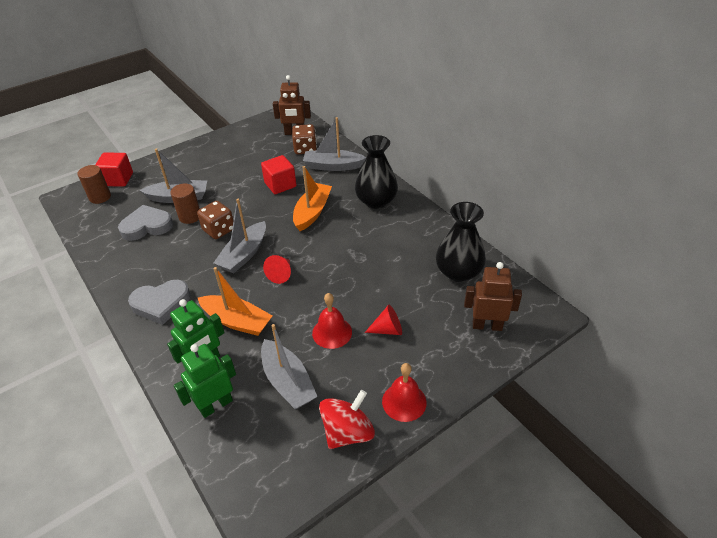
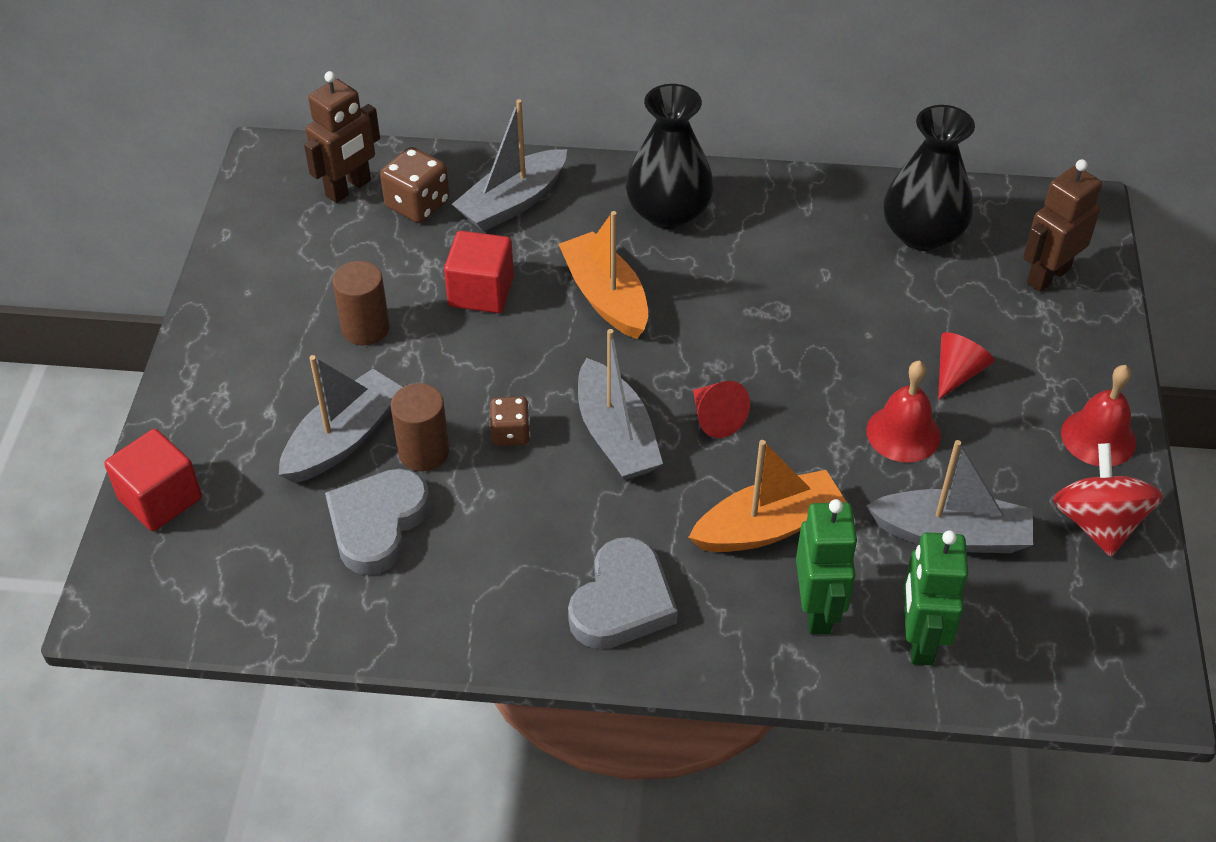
camera: 50 degrees left, 5 degrees up
brown cylinder [78,165,111,204] -> brown cylinder moved to [332,261,390,345]
brown dice [197,201,234,239] -> brown dice [490,397,530,446], size x0.65

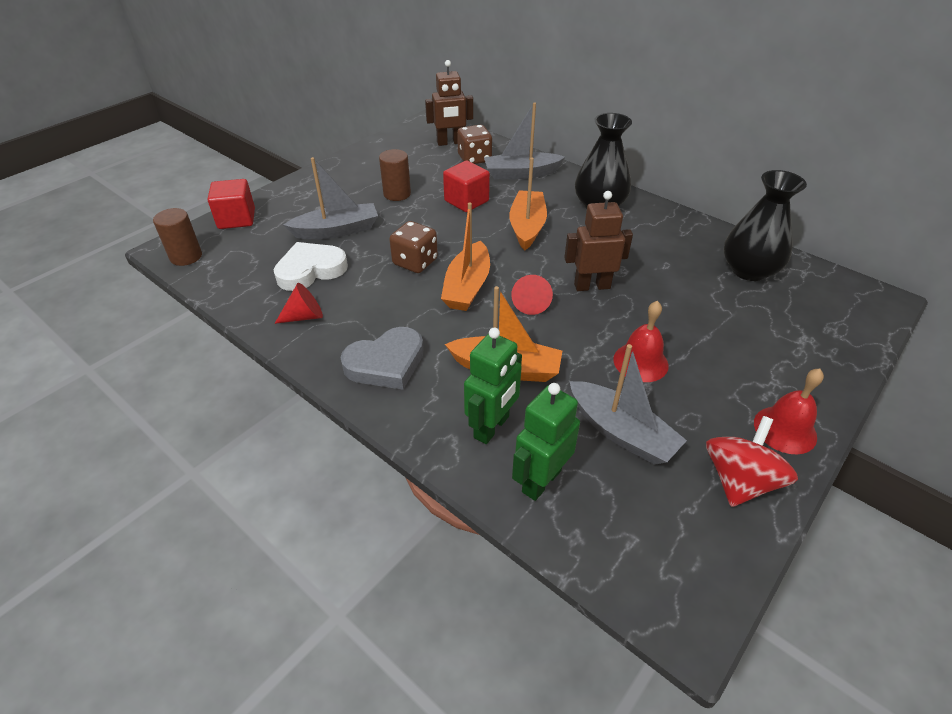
camera: 35 degrees right, 5 degrees down
grey heart [325,469,430,575] -> white heart [274,242,348,291]
brown cylinder [390,383,449,471] -> brown cylinder moved to [153,208,202,266]
brown dice [490,397,530,446] -> brown dice [389,221,438,273], size x1.54
grey boat [578,329,663,480] -> orange boat [441,202,490,311]
red cone [938,332,994,400] -> red cone moved to [275,283,323,324]
brown robot [1023,159,1102,292] -> brown robot moved to [564,191,633,291]

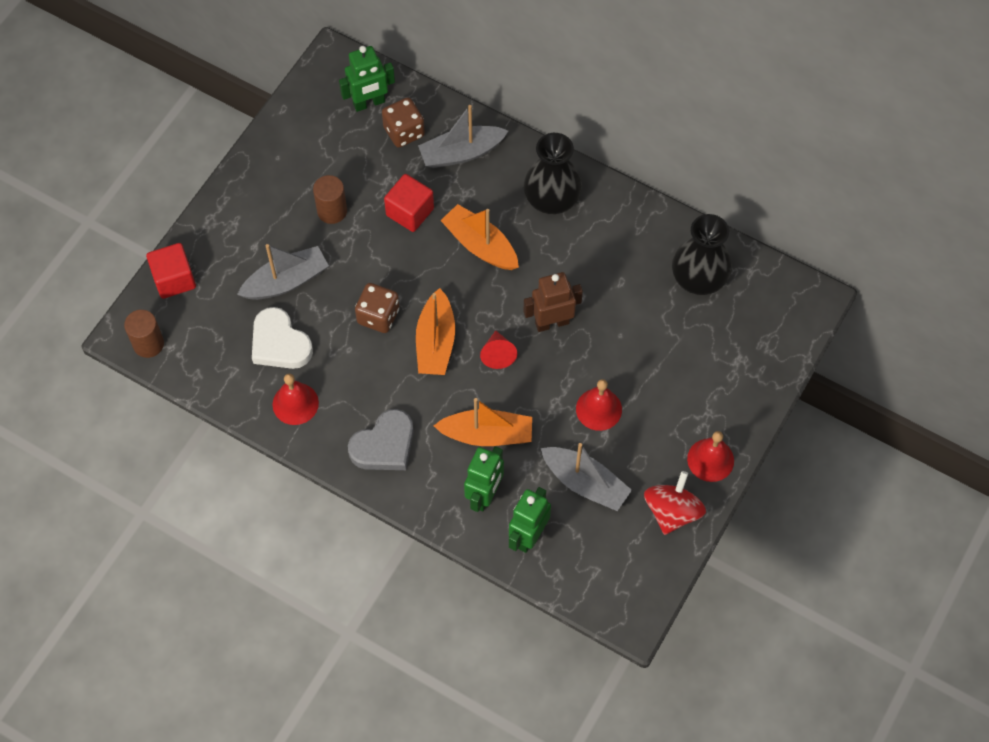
camera: 10 degrees left, 20 degrees up
white heart [274,242,348,291] -> white heart turned 90 degrees counterclockwise [252,307,313,369]
red cone [275,283,323,324] -> red bell [272,374,319,425]
brown robot [425,60,473,146] -> green robot [339,46,395,112]
orange boat [509,157,547,251] -> orange boat turned 45 degrees counterclockwise [440,204,519,270]

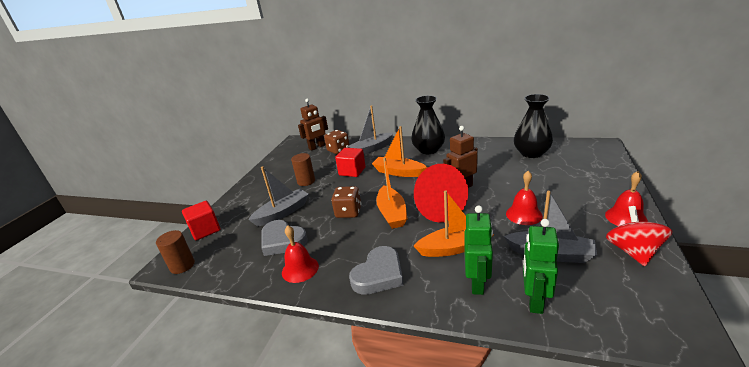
camera: 10 degrees left, 35 degrees down
white heart [252,307,313,369] -> grey heart [261,220,308,256]
green robot [339,46,395,112] -> brown robot [298,99,328,151]
red cone [480,330,517,369] -> red cone [414,164,468,222], size x2.13

